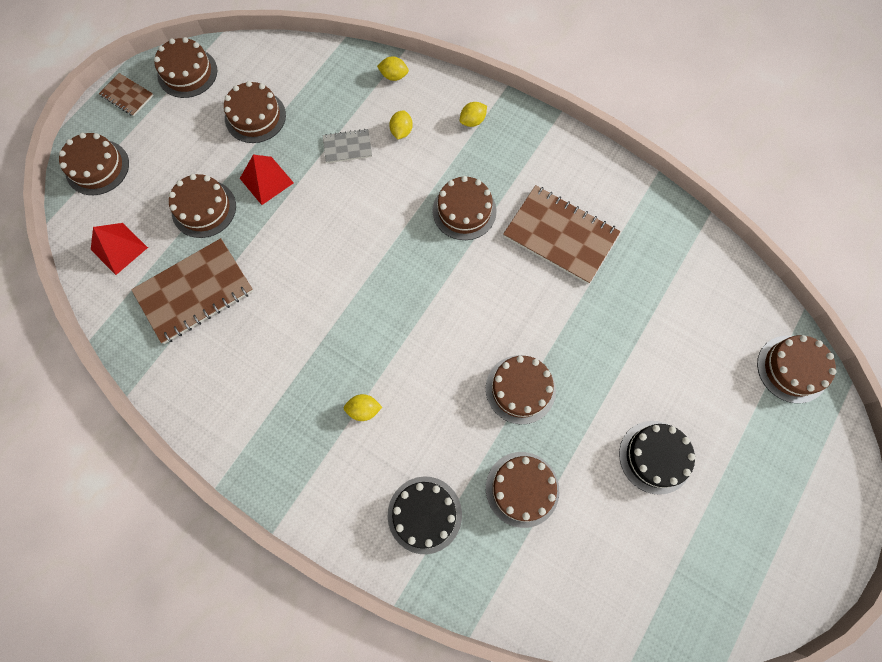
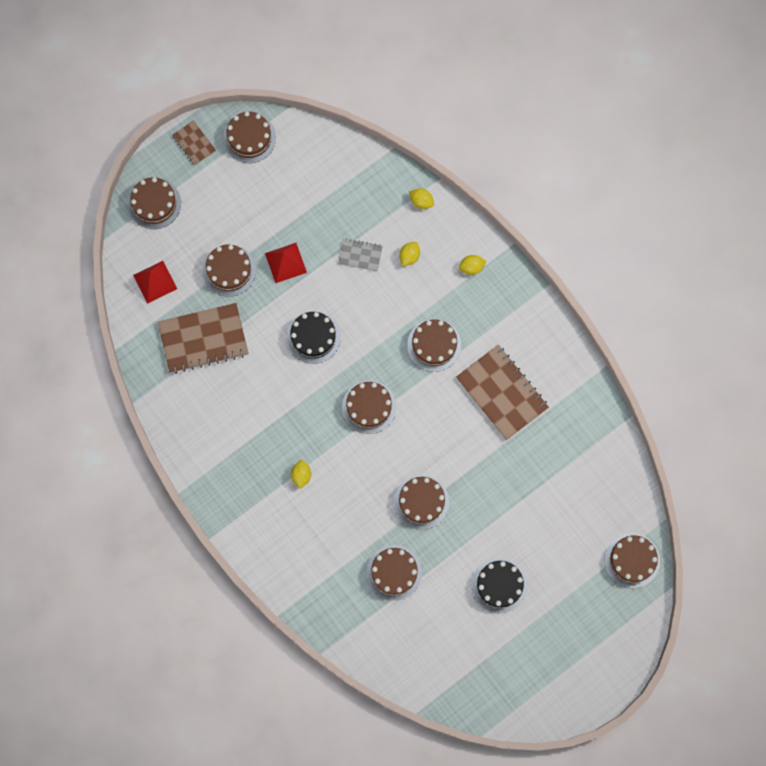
camera: 20 degrees right, 5 degrees up
brown cake [224,81,286,143] -> brown cake moved to [342,381,396,434]
yellow lemon [344,394,382,421] -> yellow lemon turned 75 degrees clockwise [291,460,311,489]
black cake [388,477,462,554] -> black cake moved to [287,311,340,364]

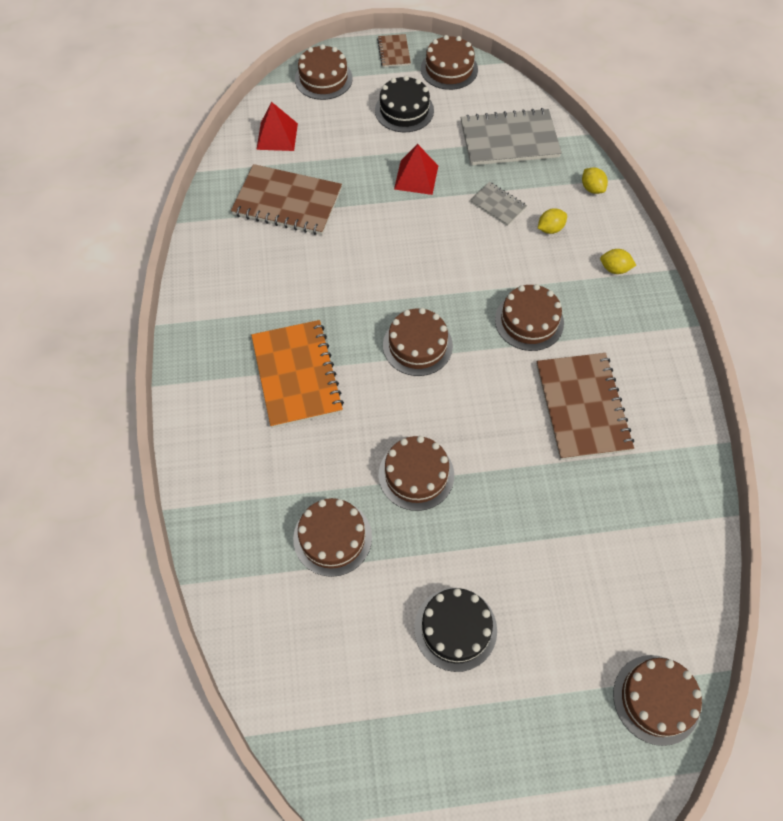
camera: 30 degrees right, 15 degrees down
brown cake [203,245,256,296] -> none
black cake [287,311,340,364] -> black cake moved to [375,76,434,132]
yellow lemon [291,460,311,489] -> orange notebook [251,320,344,428]
none -> grey notebook [461,108,562,166]

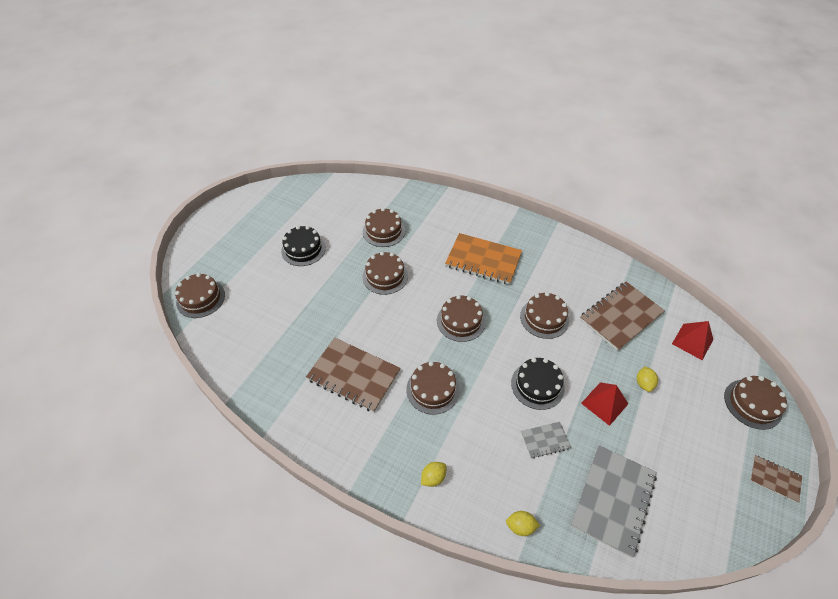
camera: 125 degrees right, 10 degrees down
black cake [375,76,434,132] -> black cake moved to [511,358,565,410]
brown cake [421,35,478,90] -> brown cake moved to [520,292,569,339]
yellow lemon [538,208,567,234] -> yellow lemon moved to [637,366,658,392]

